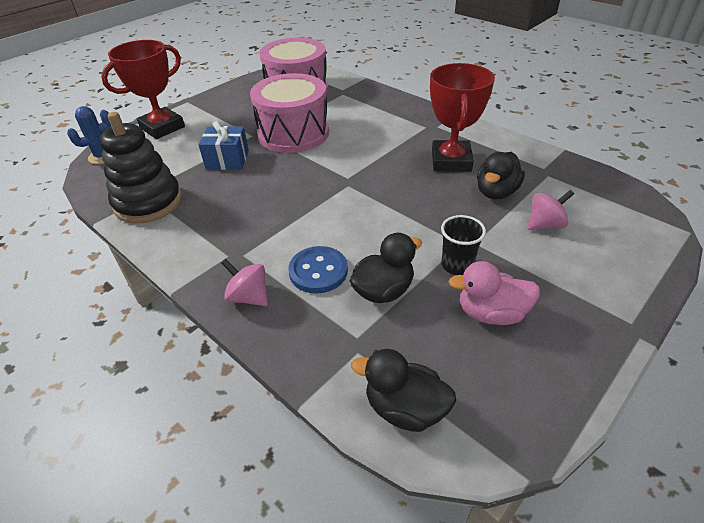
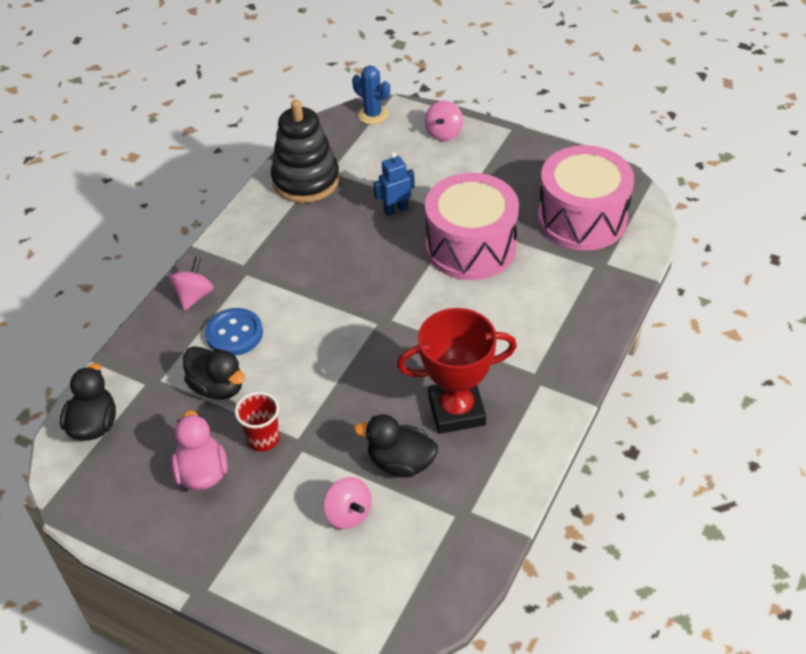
camera: 75 degrees right, 5 degrees up
red trophy [101,40,185,139] -> pink spinning top [425,101,463,141]
blue gift [199,121,249,170] -> blue robot [373,152,415,216]
black cup [441,215,486,275] -> red cup [235,392,280,452]

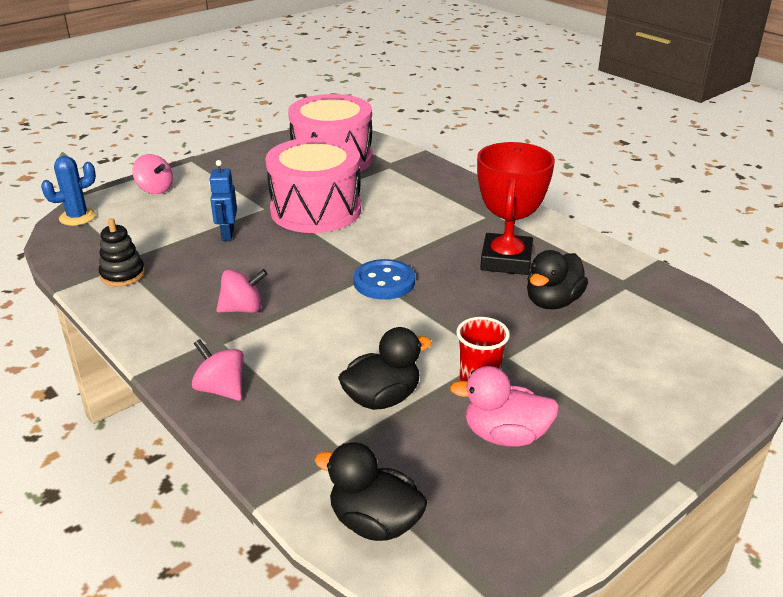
camera: 70 degrees left, 15 degrees down
blue button [205,308,263,356] -> blue button moved to [353,259,415,300]
black stacking toy [271,100,340,203] -> black stacking toy [99,218,145,286], size x0.53
pink spinning top [323,477,372,529] -> pink spinning top moved to [216,269,267,313]

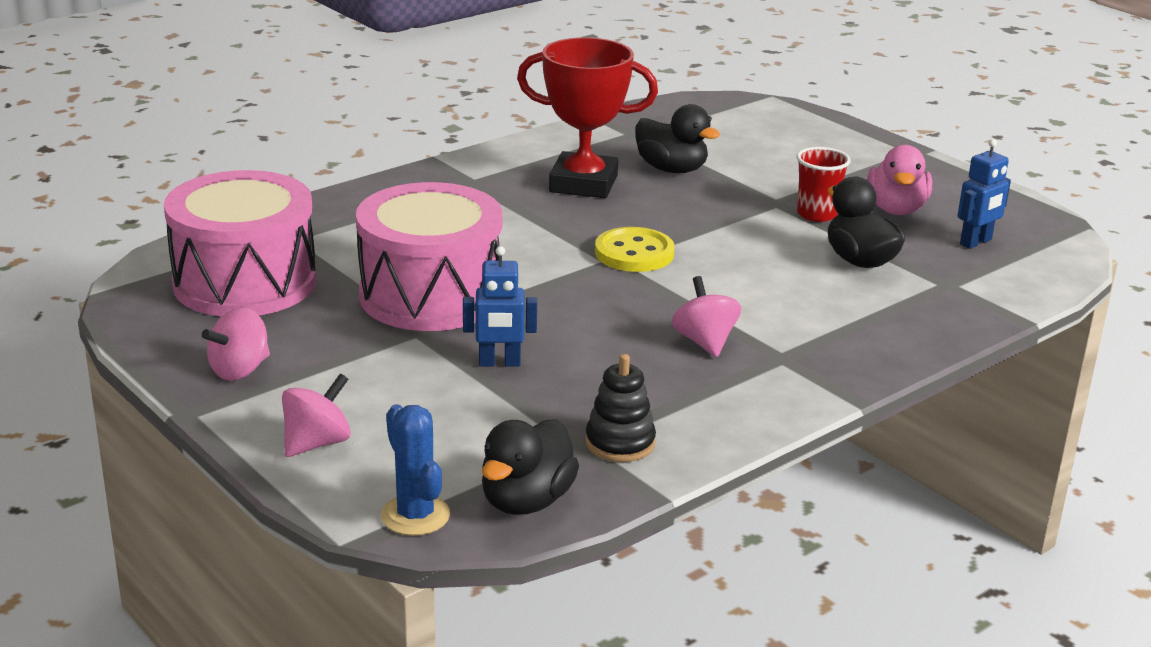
camera: 90 degrees left, 5 degrees down
pink spinning top [192,339,244,401] -> pink spinning top moved to [202,308,270,381]
black duck [315,442,428,541] -> black duck moved to [482,419,579,515]
blue button [353,259,415,300] -> yellow button [595,227,675,272]
none -> blue robot [958,139,1011,249]

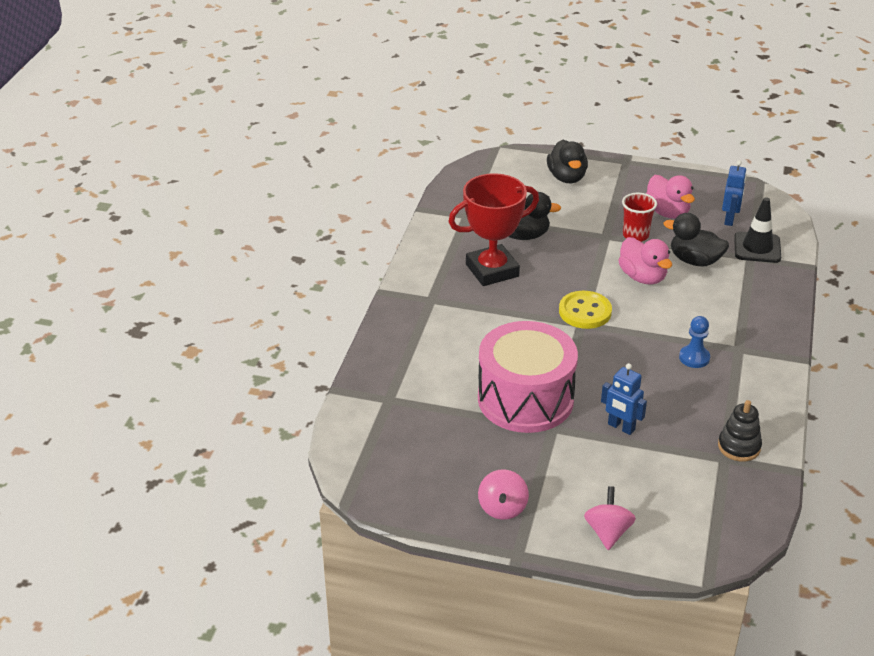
camera: 35 degrees left, 10 degrees up
pink drum [164,170,316,317] -> none
blue cactus [381,404,450,536] -> none
blue robot [463,246,537,367] -> blue robot turned 75 degrees clockwise [601,363,647,435]
black duck [482,419,579,515] -> black duck moved to [547,140,588,183]
pink spinning top [672,276,741,357] -> blue pawn [679,316,710,368]
none -> pink duck [618,237,672,285]
none -> black traffic cone [734,197,781,263]

